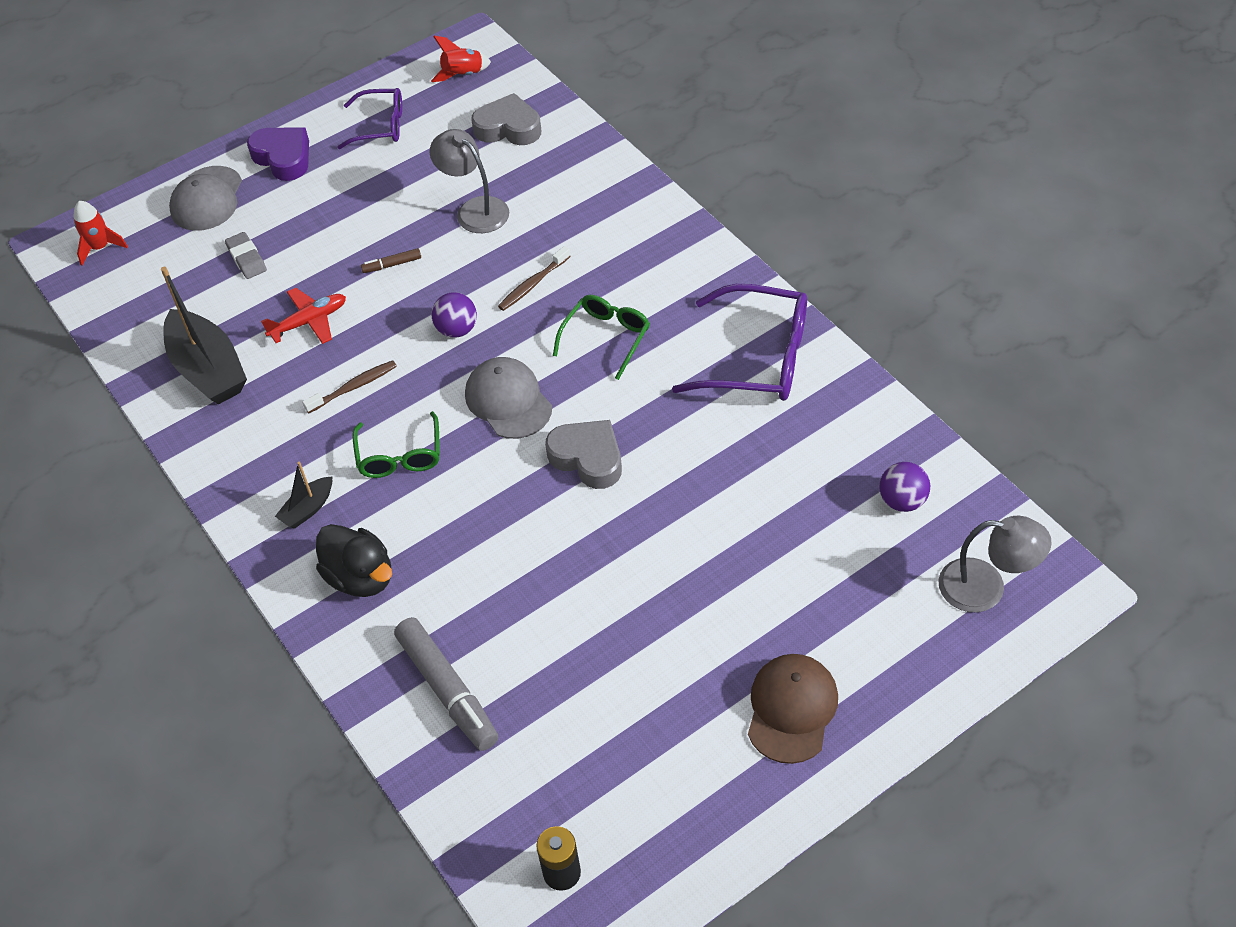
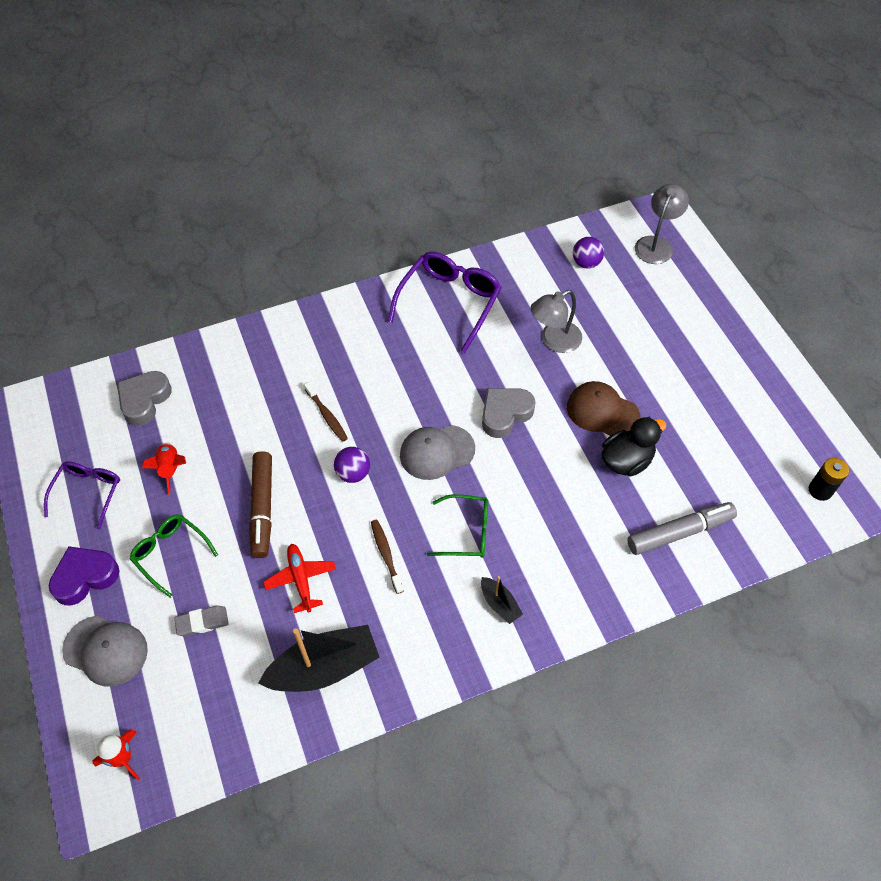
camera: 80 degrees left, 5 degrees up
black duck [316,524,392,597] -> black duck moved to [602,417,667,477]
brown marker [361,248,421,273] -> brown marker [249,451,272,558], size x2.19
grey lamp [430,129,509,233] -> grey lamp moved to [530,290,582,353]
red rocket [431,36,491,82] -> red rocket moved to [142,443,186,495]
green glasses [553,295,650,380] -> green glasses moved to [130,515,218,598]
brown cap [748,654,838,764] -> brown cap moved to [567,381,640,436]

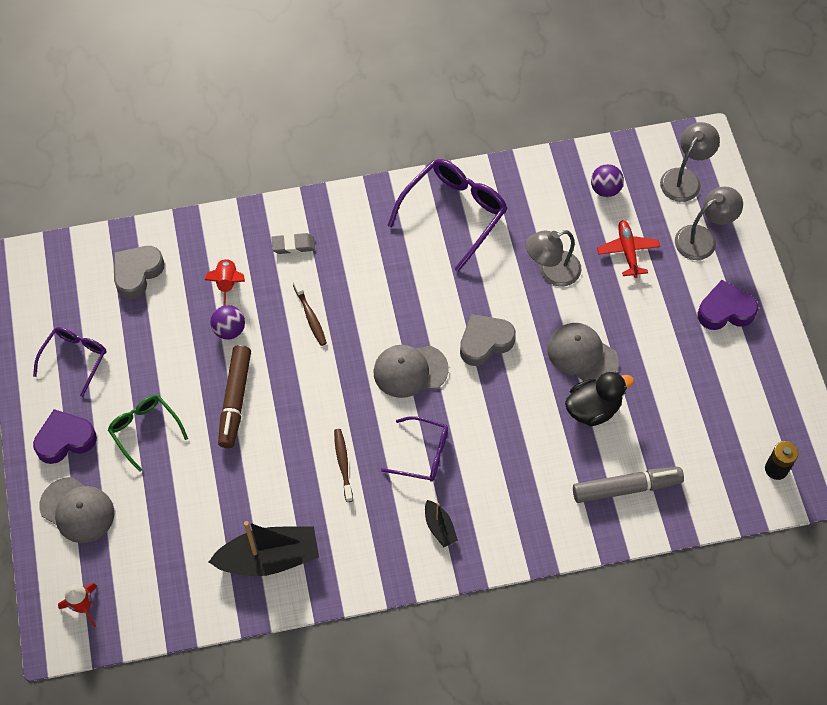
camera: 10 degrees right, 5 degrees up
red rocket [142,443,186,495] -> red rocket moved to [205,257,245,305]
grey eraser [174,606,229,636] -> grey eraser moved to [271,233,315,254]
red plane [263,544,336,613] -> red plane moved to [597,220,660,278]
purple ball [334,447,370,483] -> purple ball moved to [210,305,245,340]
green glasses [427,494,488,558] -> purple glasses [381,416,448,482]
brown cap [567,381,640,436] -> grey cap [547,323,619,381]
none -> grey lamp [675,187,743,260]
none -> purple heart [697,280,758,330]

